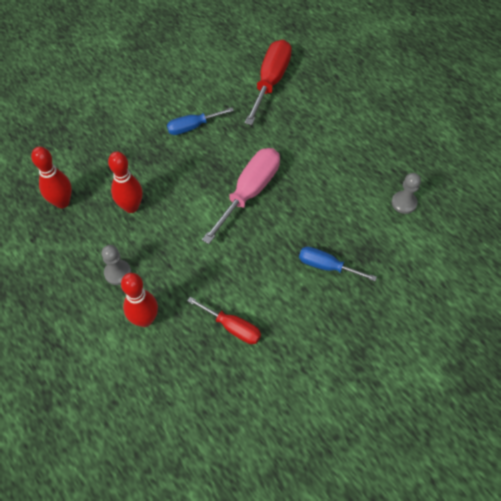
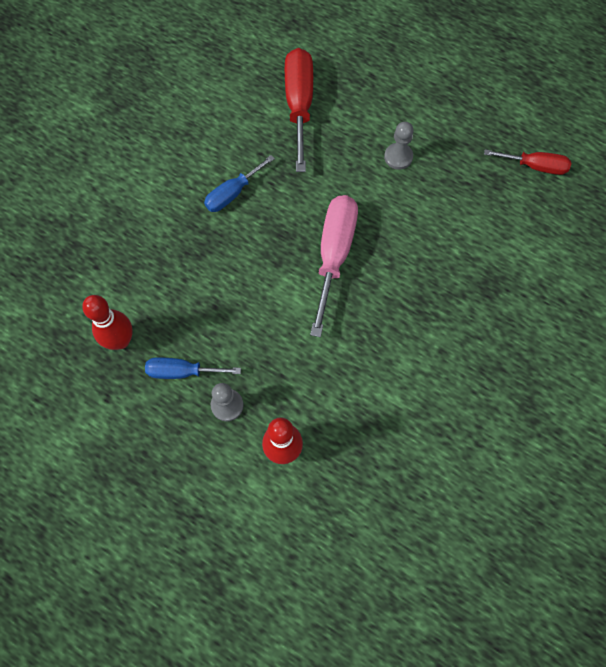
camera: 20 degrees left, 10 degrees up
red bowling pin [108,151,143,213] -> none
red screwdriver [187,297,261,344] -> red screwdriver moved to [484,149,571,175]
blue screwdriver [299,247,377,281] -> blue screwdriver moved to [145,357,241,379]
grey pawn [392,173,421,214] -> grey pawn moved to [384,122,414,170]

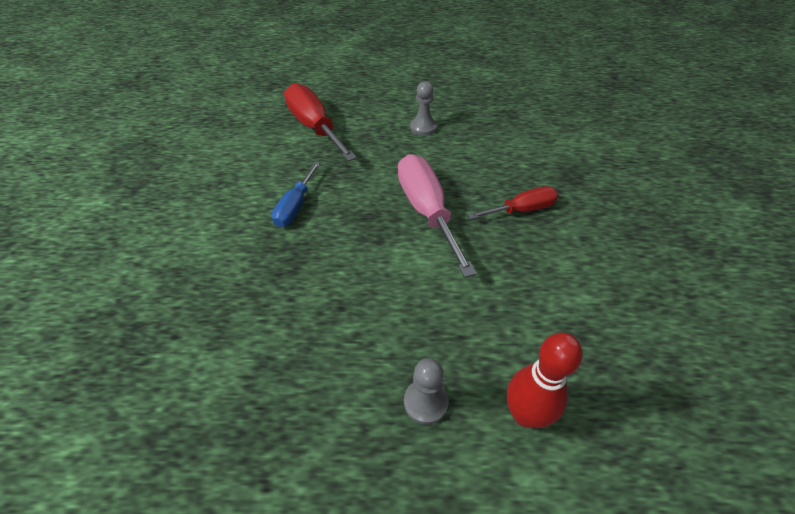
camera: 30 degrees left, 20 degrees down
red bowling pin [82,295,133,350] -> none
blue screwdriver [145,357,241,379] -> none
red screwdriver [484,149,571,175] -> red screwdriver moved to [468,186,558,219]

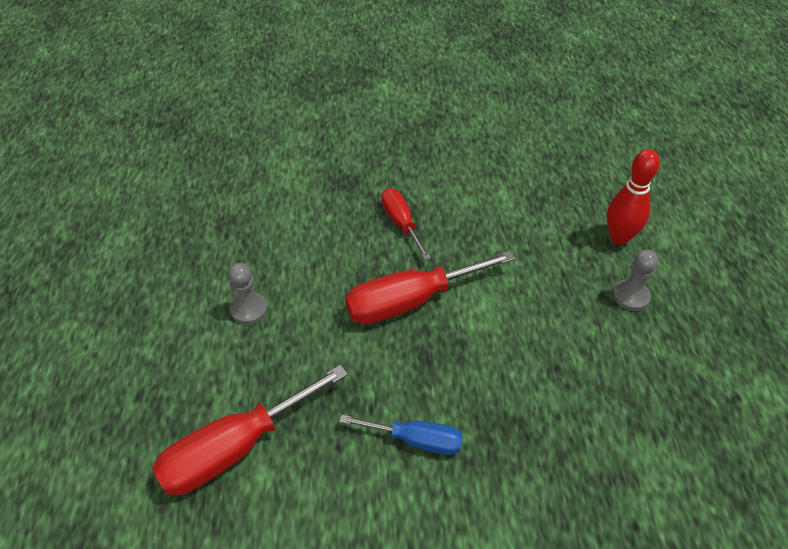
camera: 95 degrees left, 0 degrees up
pink screwdriver [398,154,477,278] -> red screwdriver [345,251,516,324]

